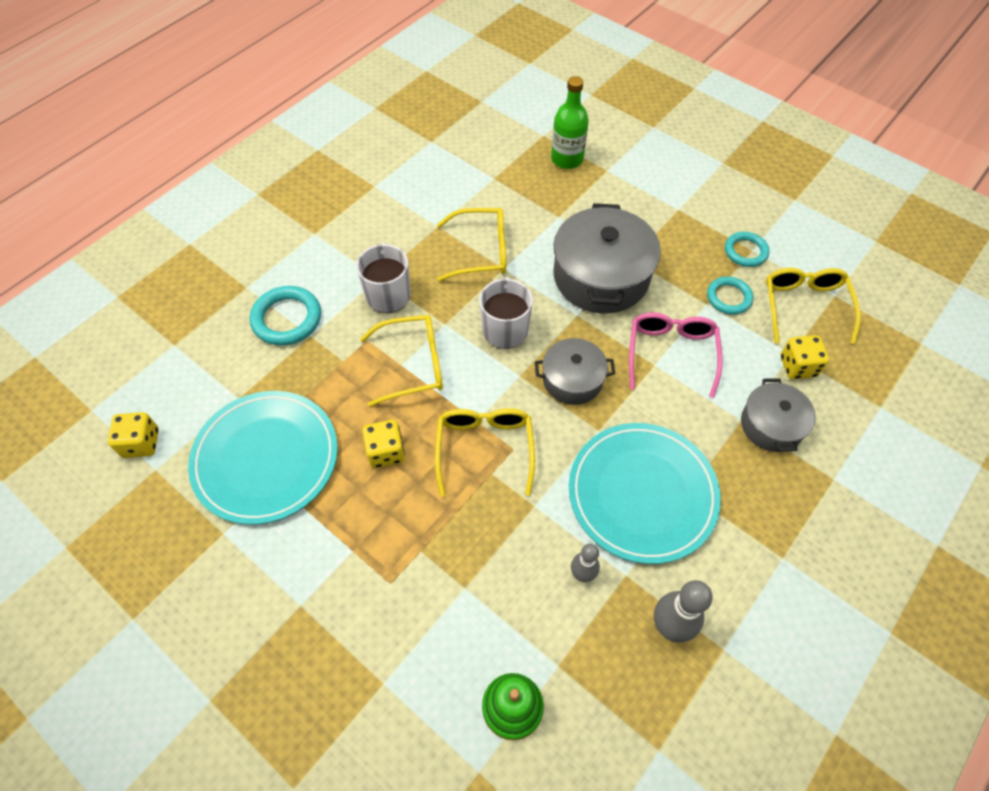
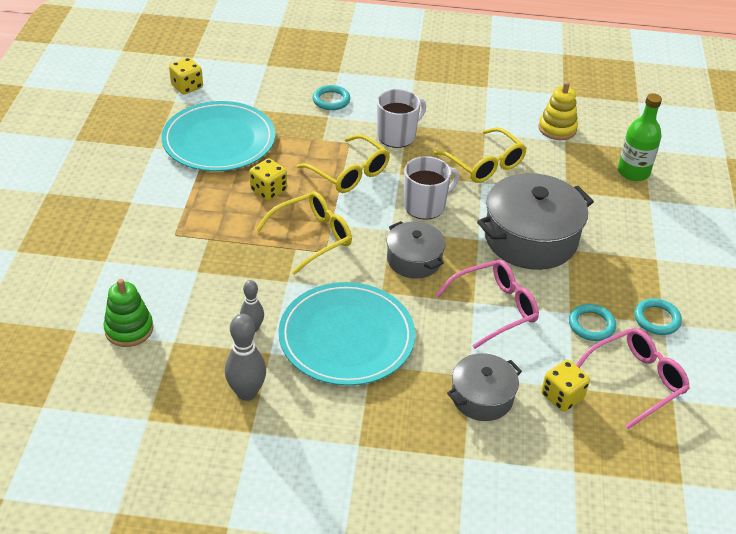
camera: 55 degrees right, 15 degrees down
turquoise ring [250,286,321,346] -> turquoise ring [313,85,350,110], size x0.66
yellow glasses [766,268,861,344] -> pink glasses [576,328,690,429]
none -> yellow stacking toy [539,81,578,140]

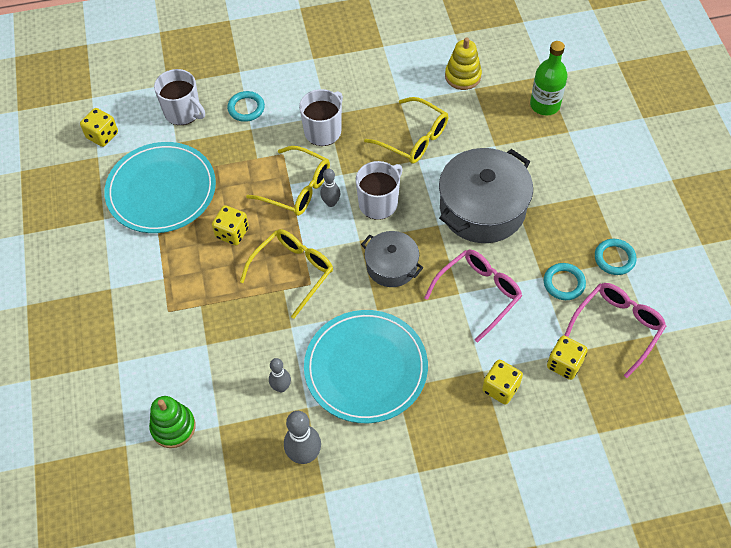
camera: 15 degrees left, 15 degrees up
grey pot [447,353,522,421] -> yellow dice [482,360,523,405]
none -> white mug [154,69,205,125]
none -> grey bowling pin [320,169,341,207]

